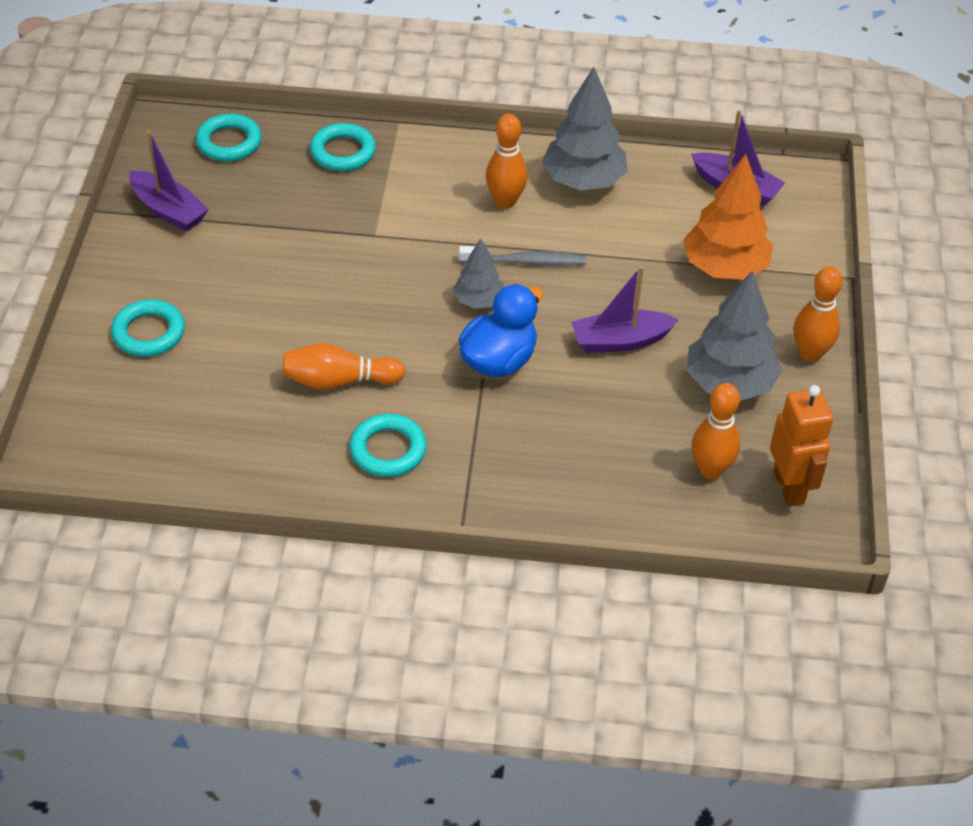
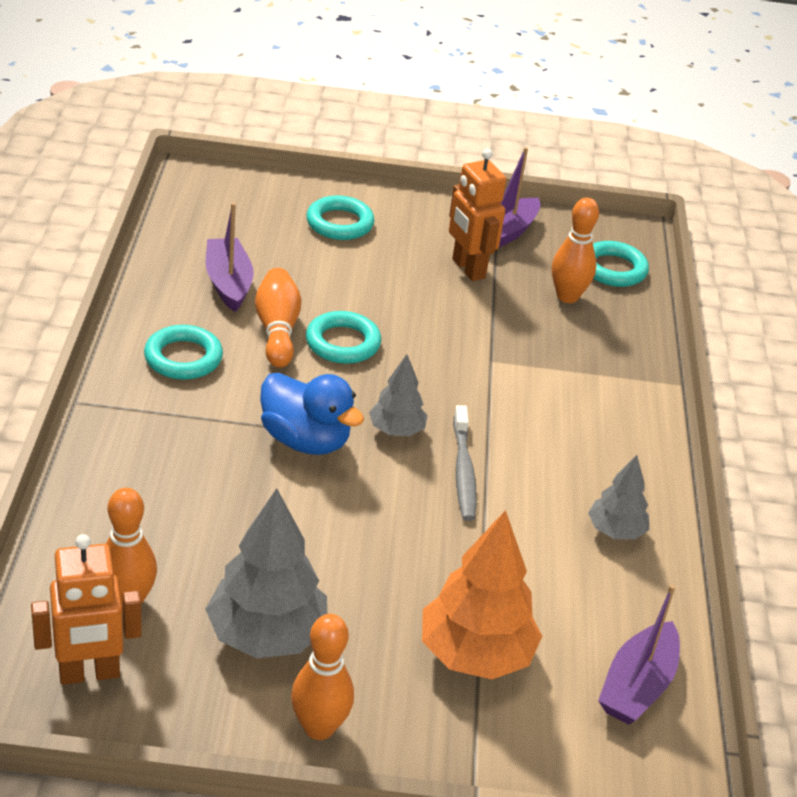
camera: 85 degrees right, 10 degrees down
turquoise ring [310,123,376,171] -> turquoise ring moved to [306,311,381,364]
orange bowling pin [486,114,528,208] -> orange bowling pin moved to [552,198,599,303]
grey tree [542,67,627,191] -> grey tree [588,455,649,540], size x0.57
purple boat [572,266,679,353] -> purple boat moved to [206,202,254,312]
none -> orange robot [449,149,506,281]

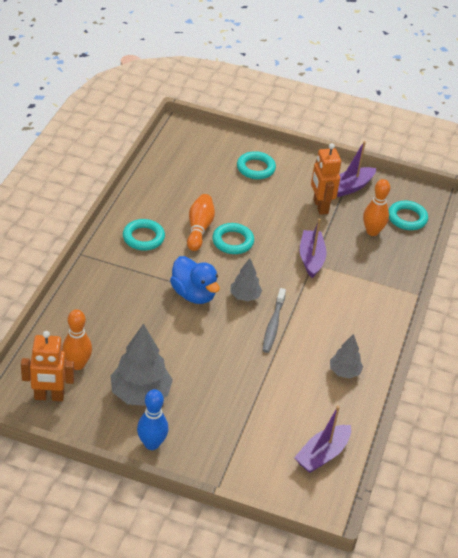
camera: 15 degrees right, 5 degrees up
purple boat [206,202,254,312] -> purple boat moved to [300,219,327,278]
orange bowling pin [291,614,354,740] -> blue bowling pin [137,389,169,450]
orange tree [422,510,542,680] -> none

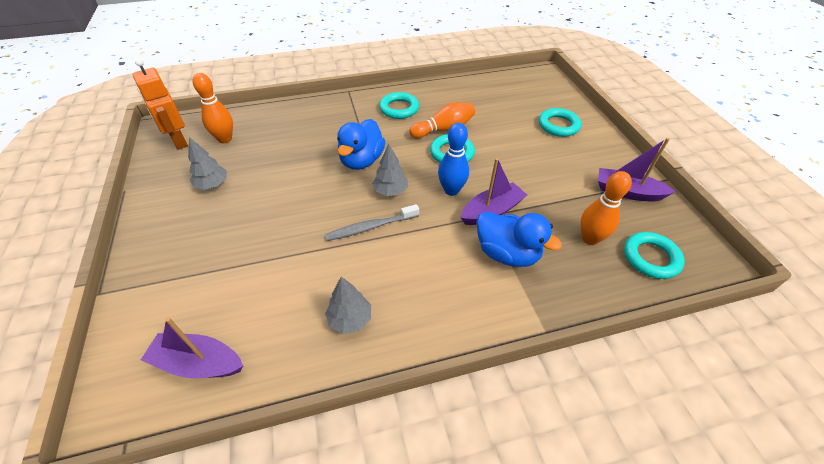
camera: 60 degrees right, 5 degrees up
grey tree [110,323,173,406] -> grey tree [188,137,227,190], size x0.57
blue bowling pin [137,389,169,450] -> blue bowling pin moved to [438,123,469,196]
orange robot [311,143,341,215] -> none
none -> blue duck [476,211,562,267]

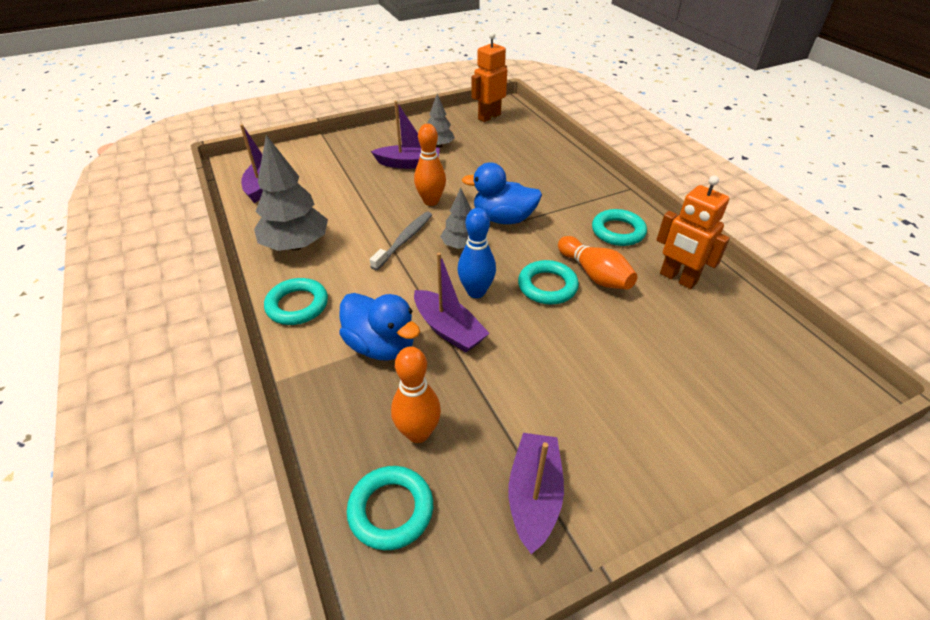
camera: 80 degrees right, 5 degrees down
orange bowling pin [192,73,233,143] -> orange bowling pin moved to [414,124,446,206]
grey toothbrush [325,204,419,241] -> grey toothbrush turned 60 degrees clockwise [370,212,432,270]
grey tree [325,277,371,334] -> grey tree [254,135,328,251], size x1.76
blue duck [476,211,562,267] -> blue duck turned 75 degrees counterclockwise [339,293,420,361]
turquoise ring [539,108,581,137] -> turquoise ring moved to [264,278,328,325]
none -> purple boat [371,101,440,169]
none -> orange robot [657,175,730,289]

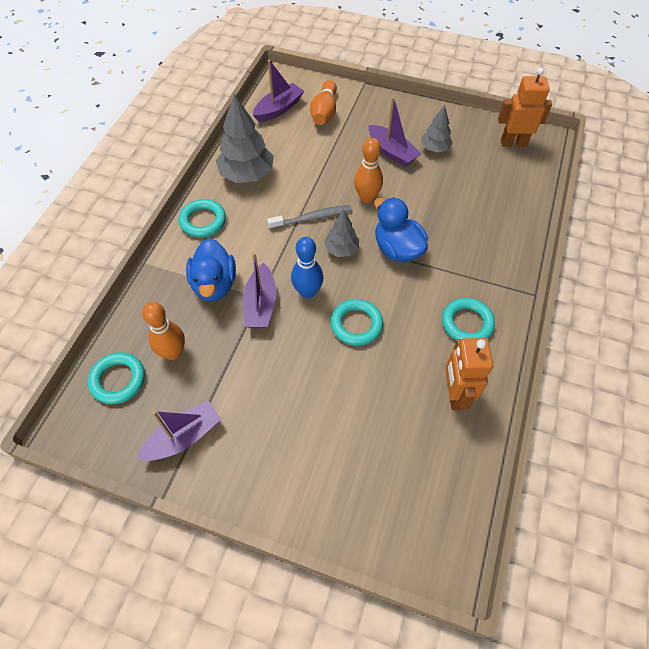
camera: 45 degrees right, 15 degrees up
orange bowling pin [558,236,637,290] -> orange bowling pin moved to [310,80,337,125]

